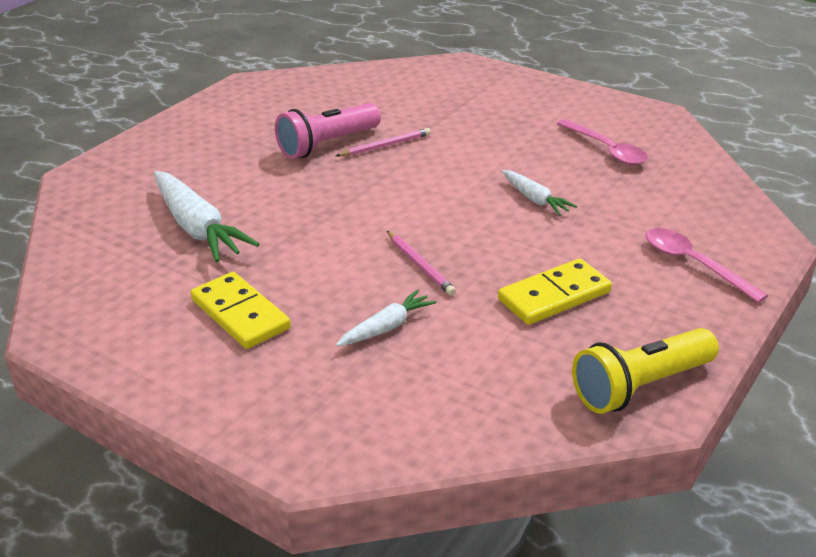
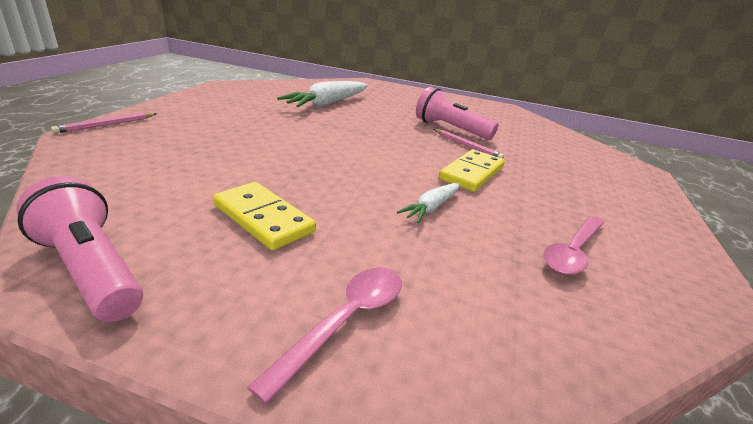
camera: 70 degrees right, 5 degrees down
yellow domino [190,272,291,349] -> yellow domino moved to [439,149,505,192]
white carrot [336,290,436,346] -> none
pink pencil [387,231,456,296] -> pink pencil moved to [51,113,157,134]
yellow flashlight [572,328,719,414] -> pink flashlight [16,176,143,322]

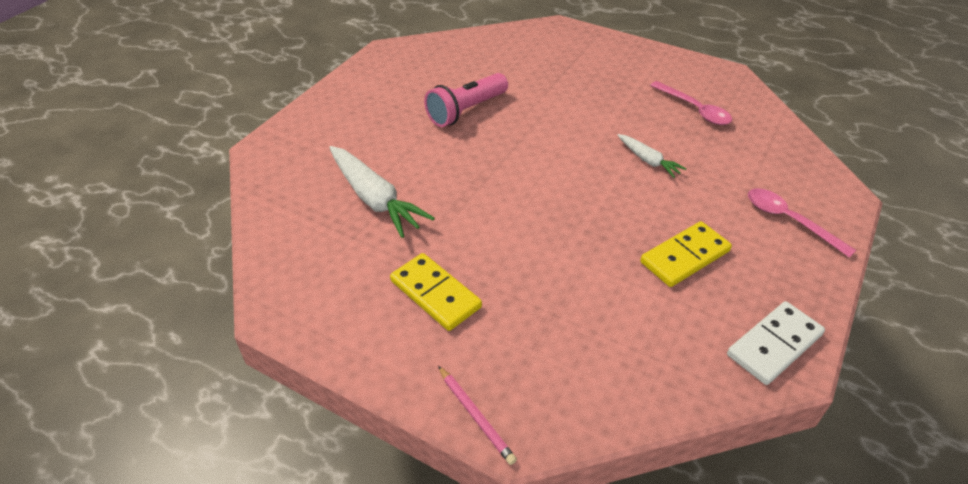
camera: 75 degrees left, 15 degrees up
pink flashlight [16,176,143,322] -> white domino [727,301,825,385]
pink pencil [434,129,504,159] -> none
yellow domino [439,149,505,192] -> yellow domino moved to [390,253,482,331]

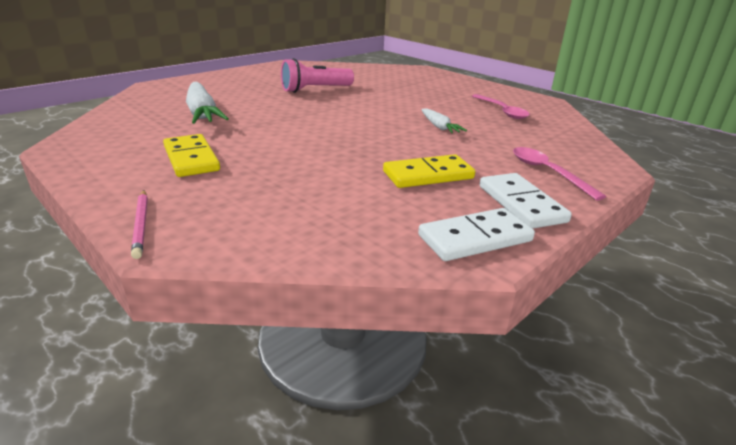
camera: 15 degrees right, 15 degrees down
none -> white domino [479,173,572,229]

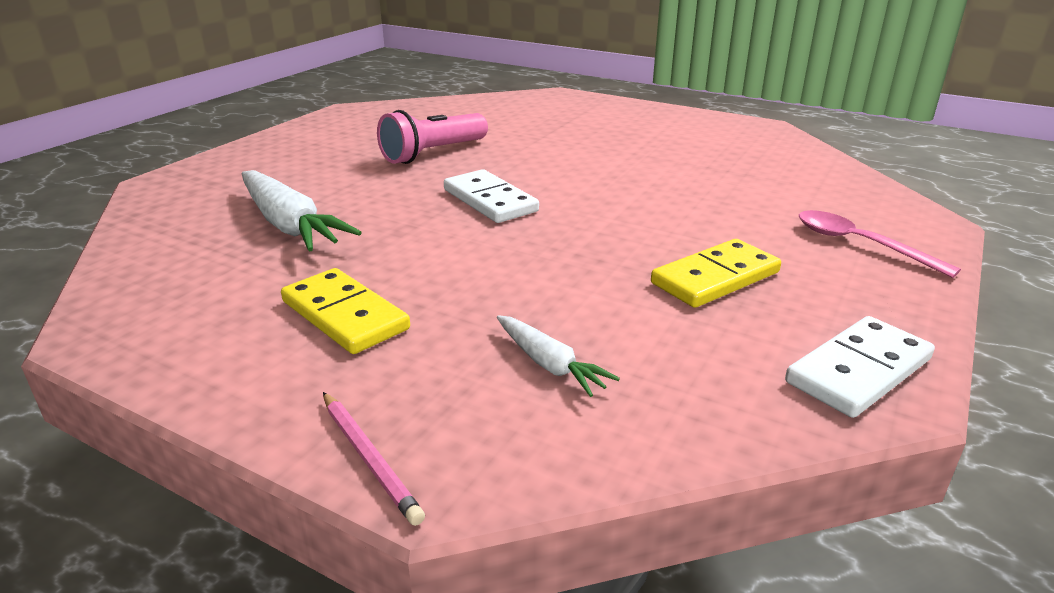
camera: 15 degrees left, 0 degrees up
white carrot [421,108,467,133] -> white carrot moved to [497,315,620,397]
pink spoon [472,94,530,119] -> none
white domino [479,173,572,229] -> white domino moved to [444,169,539,223]

